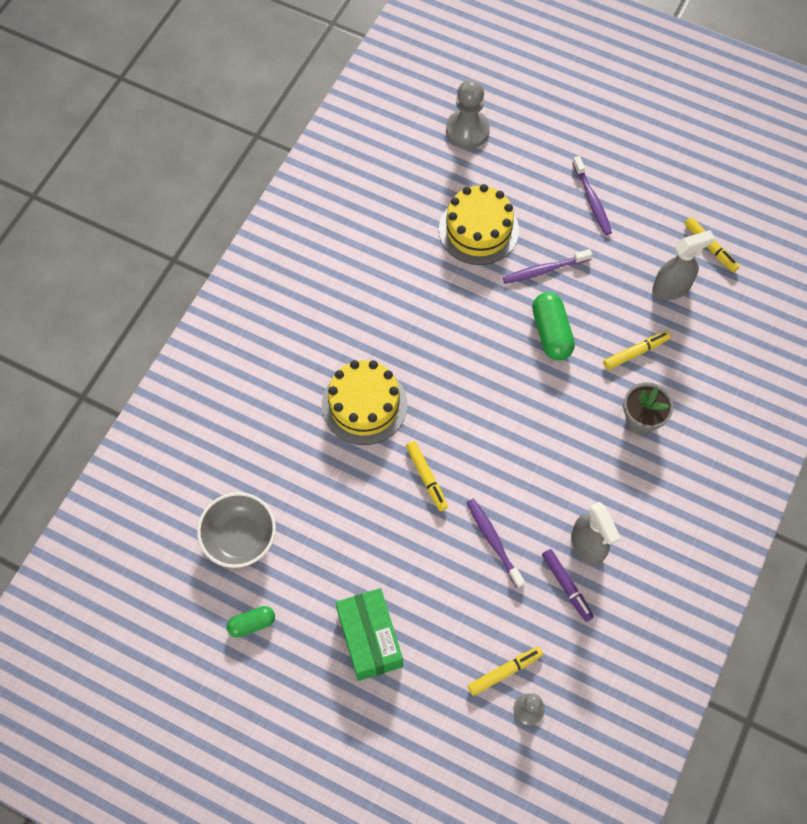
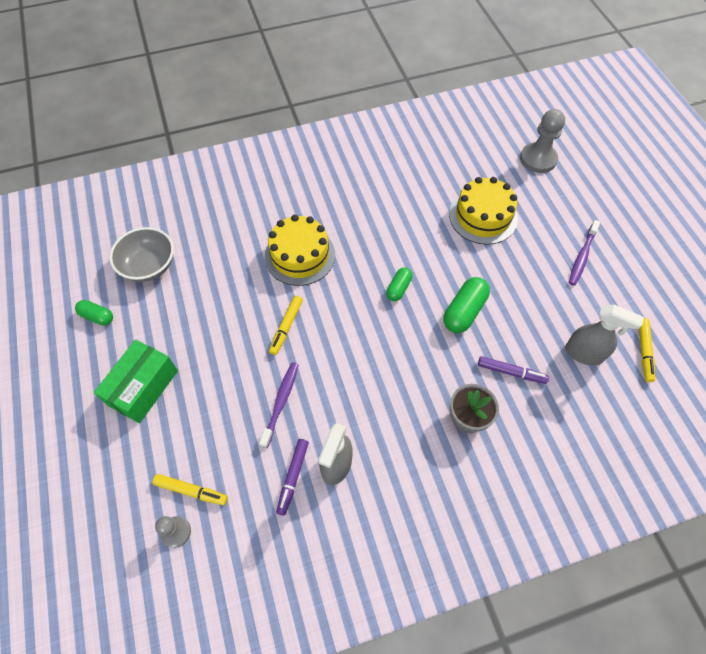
camera: 45 degrees right, 5 degrees down
purple toothbrush [503,249,593,284] -> none
yellow marker [603,331,671,370] -> purple marker [478,356,549,384]
none -> green capsule [386,268,413,301]

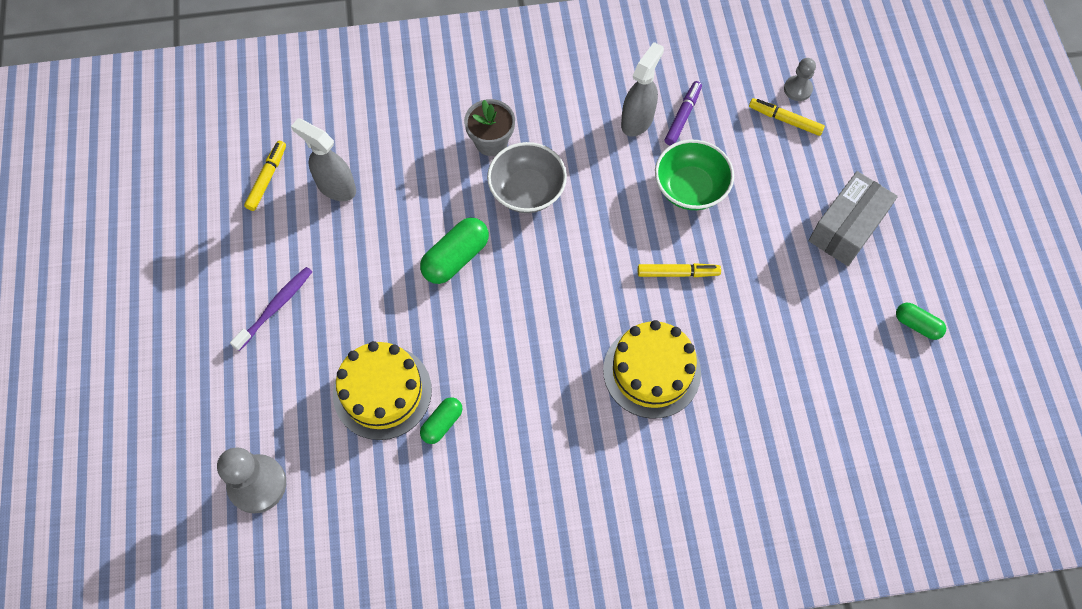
camera: 170 degrees left, 5 degrees up
green box [94,340,178,423] -> grey box [808,171,898,266]
grey bowl [109,227,174,282] -> grey bowl moved to [487,142,567,213]
purple toothbrush [259,362,299,448] -> green bowl [655,140,734,210]
yellow marker [269,296,303,355] -> yellow marker turned 60 degrees clockwise [638,263,721,277]
green capsule [386,268,413,301] -> green capsule moved to [420,397,462,444]
purple marker [478,356,549,384] -> none

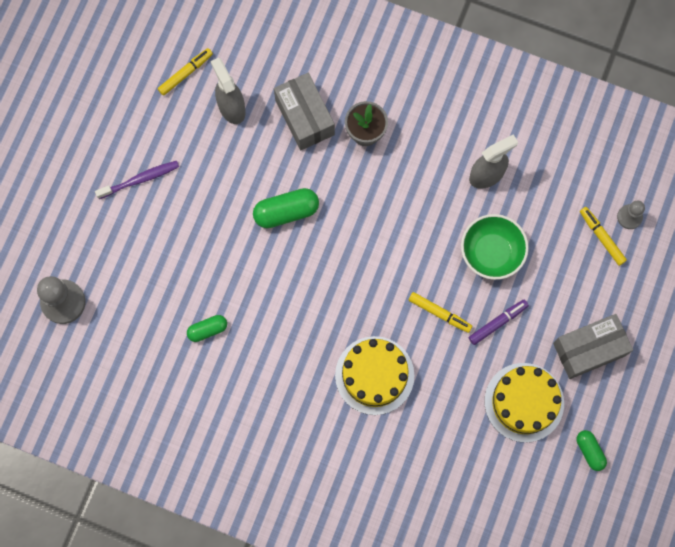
camera: 30 degrees right, 10 degrees up
yellow cake [333,341,432,440] -> yellow cake moved to [485,363,564,442]
grey bowl [487,142,567,213] -> none
purple marker [664,81,702,146] -> purple marker moved to [469,300,529,345]
none -> grey box [274,73,335,150]

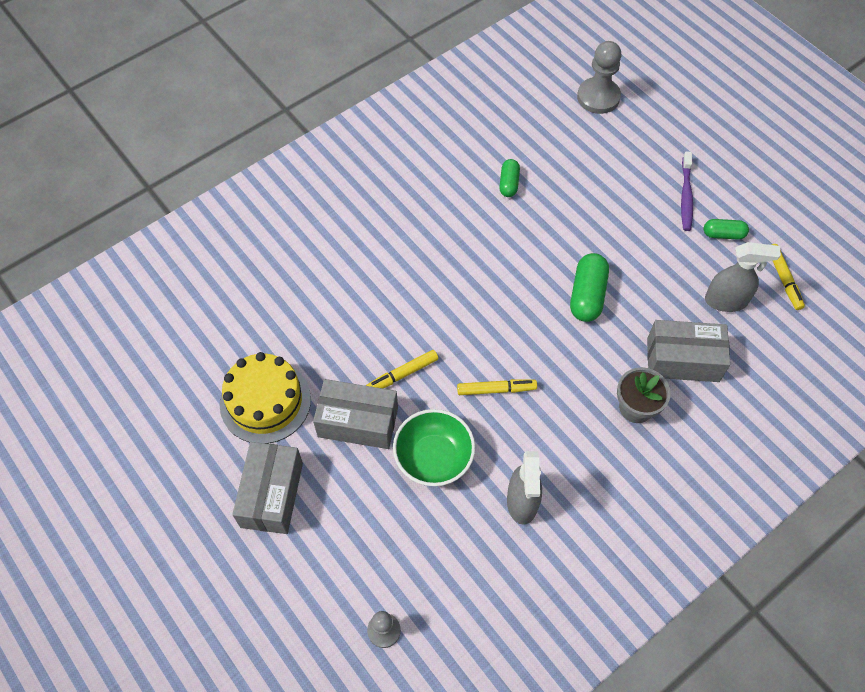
camera: 120 degrees right, 15 degrees down
yellow cake [335,336,414,415] -> none
purple marker [469,300,529,345] -> grey box [313,379,398,449]
green capsule [577,430,607,471] -> green capsule moved to [704,219,749,240]
yellow marker [580,207,627,266] -> yellow marker moved to [457,379,537,395]

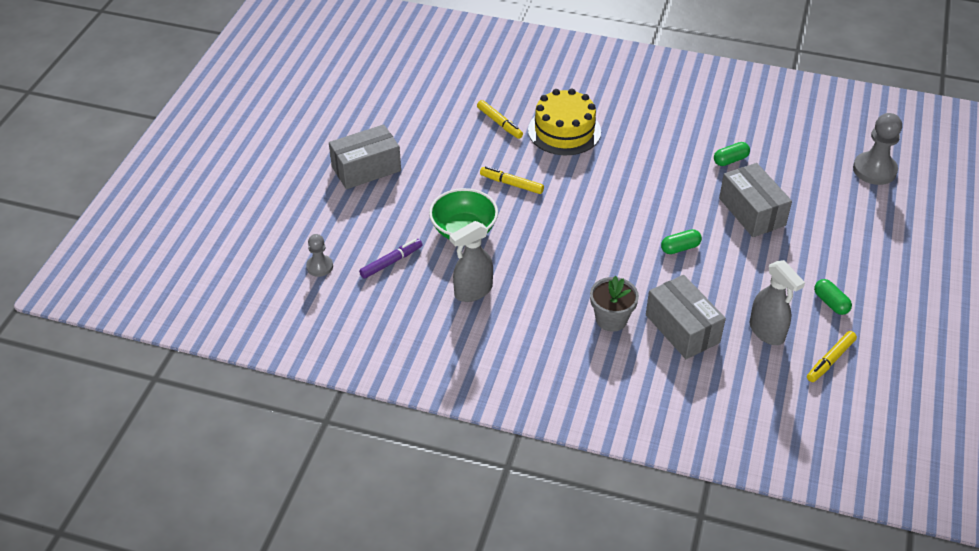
camera: 55 degrees right, 15 degrees down
yellow cake [220,352,311,444] -> yellow cake moved to [528,88,601,155]
grey box [313,379,398,449] -> grey box moved to [719,163,792,237]
yellow marker [457,379,537,395] -> yellow marker moved to [477,100,523,139]
green capsule [570,253,609,322] -> green capsule [661,229,702,254], size x0.61
purple toothbrush [681,151,693,231] -> none
none -> purple marker [359,239,422,279]

